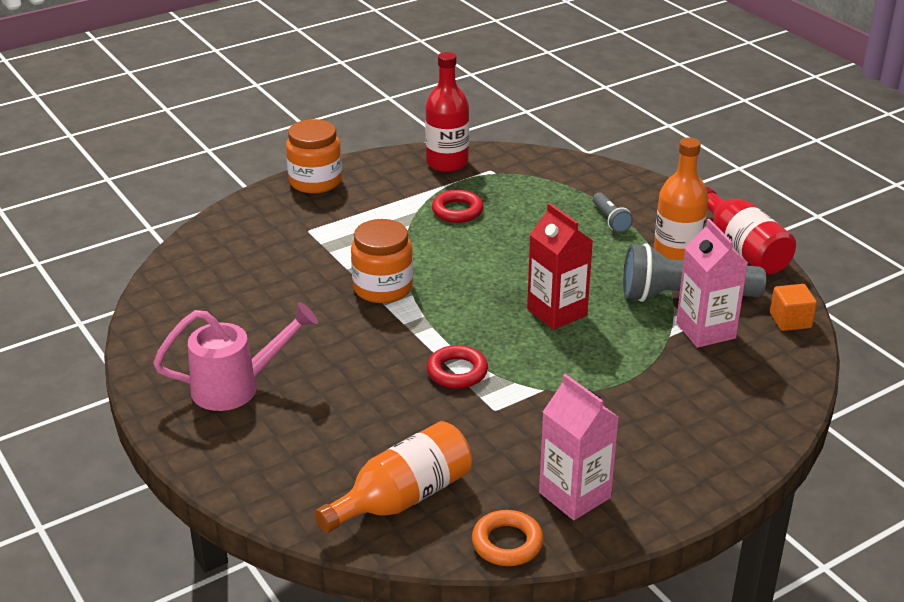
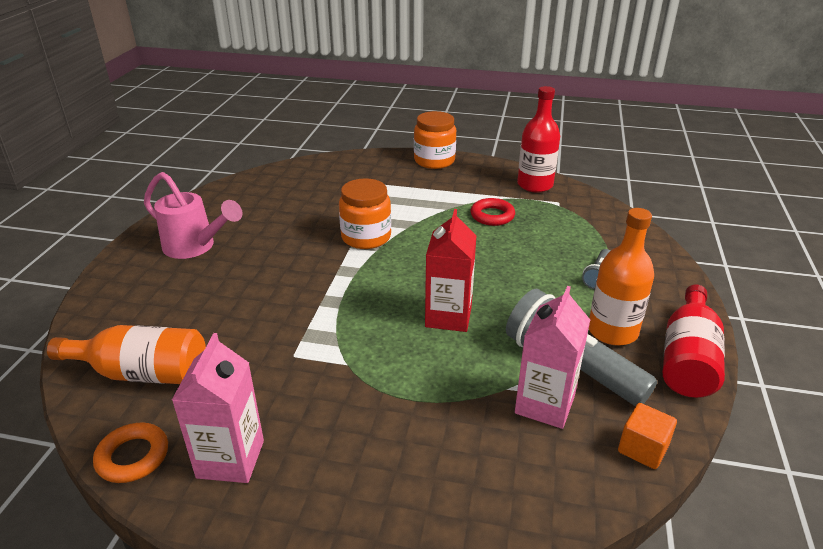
camera: 45 degrees right, 0 degrees up
red ring [427,345,488,389] -> none

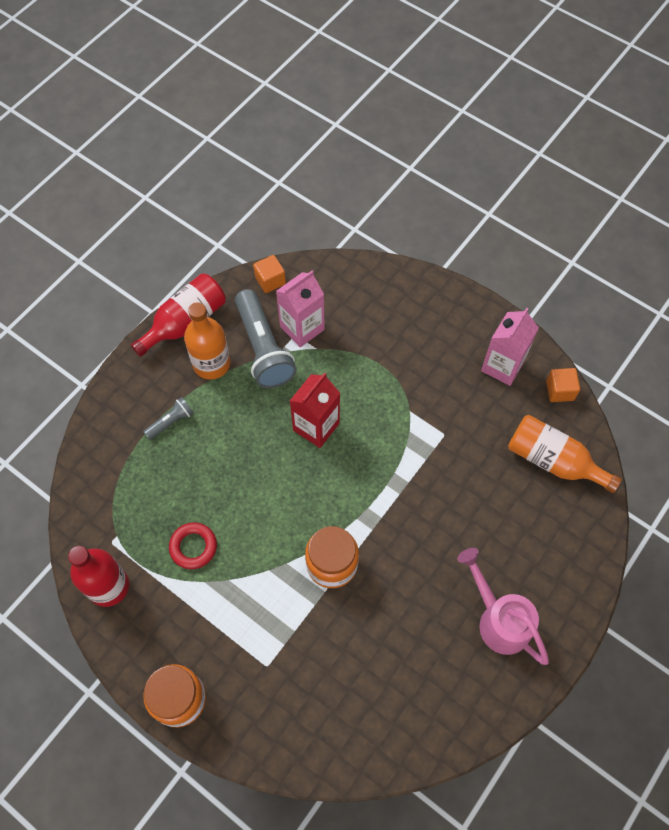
camera: 155 degrees left, 30 degrees up
orange ring [93,423,168,483] -> orange cube [546,368,580,402]

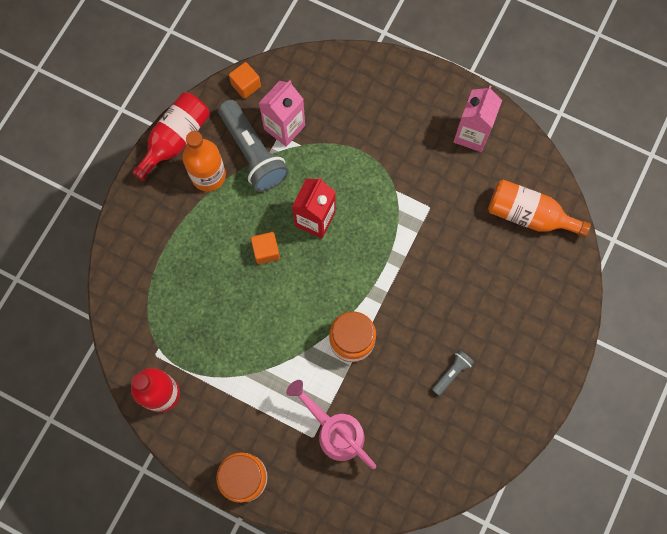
camera: 10 degrees left, 10 degrees up
grey flashlight [143,397,194,440] -> grey flashlight moved to [432,350,474,396]
red ring [169,523,217,569] -> none
pink watering can [457,548,549,665] -> pink watering can moved to [286,380,376,469]
orange cube [546,368,580,402] -> orange cube moved to [251,232,280,264]

